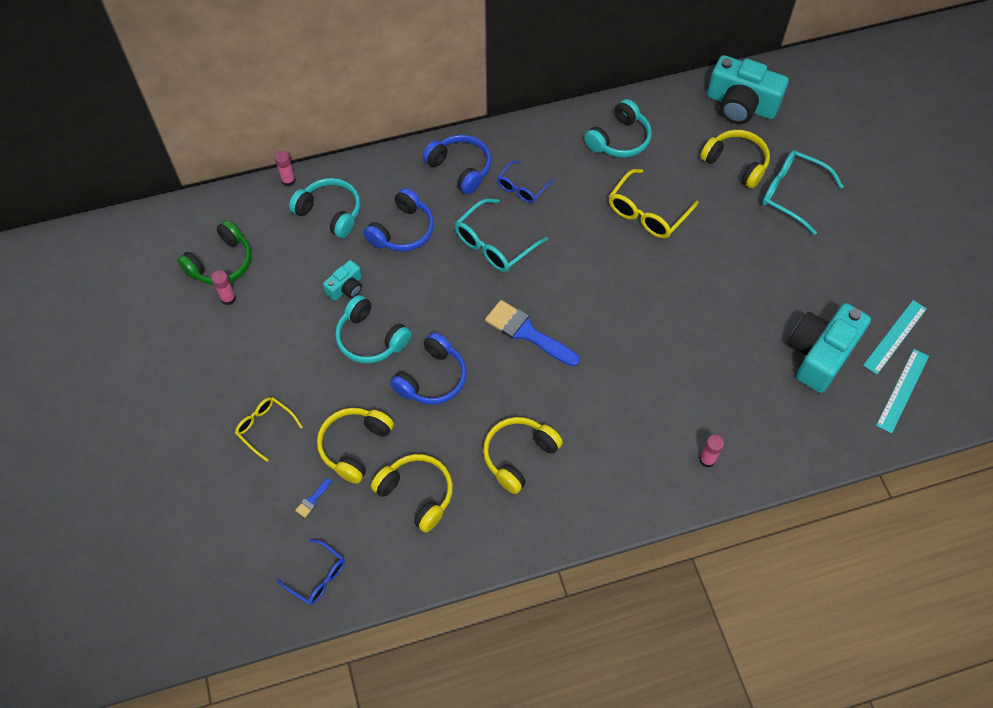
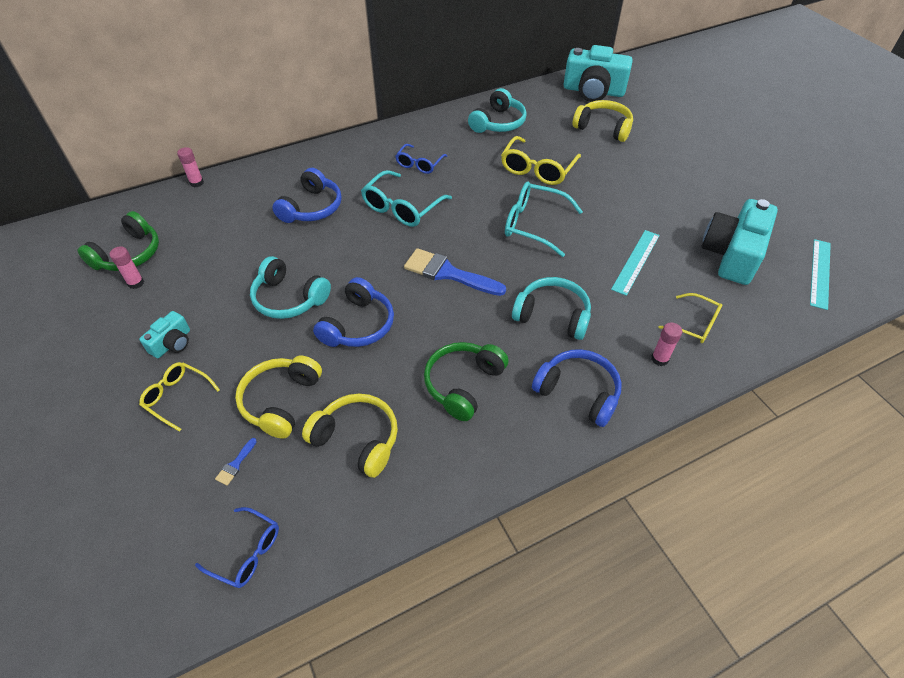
camera: 10 degrees left, 10 degrees down
turquoise headphones [289,178,360,238] -> turquoise headphones moved to [512,277,591,340]
turquoise camera [323,260,362,301] -> turquoise camera moved to [139,311,190,358]
blue headphones [423,135,491,194] -> blue headphones moved to [532,349,622,427]
yellow headphones [483,417,563,494] -> green headphones [424,342,509,421]
turquoise glasses [762,150,844,235] -> turquoise glasses moved to [505,182,583,257]
turquoise ruler [863,300,927,374] -> turquoise ruler moved to [611,230,660,296]
none -> yellow glasses [659,293,722,343]

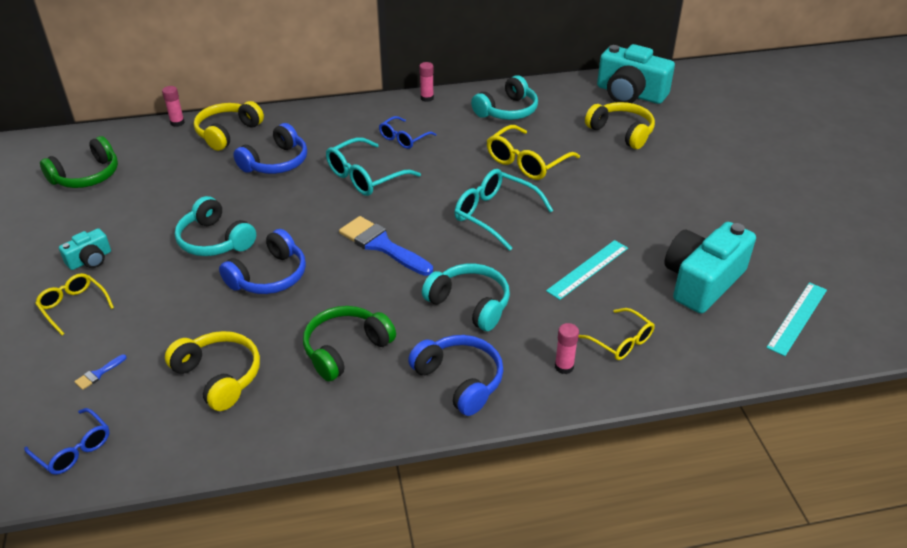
camera: 15 degrees right, 10 degrees down
pink glue stick [109,247,144,289] -> pink glue stick moved to [419,62,434,102]
yellow headphones [235,356,322,439] -> yellow headphones moved to [194,101,264,151]

